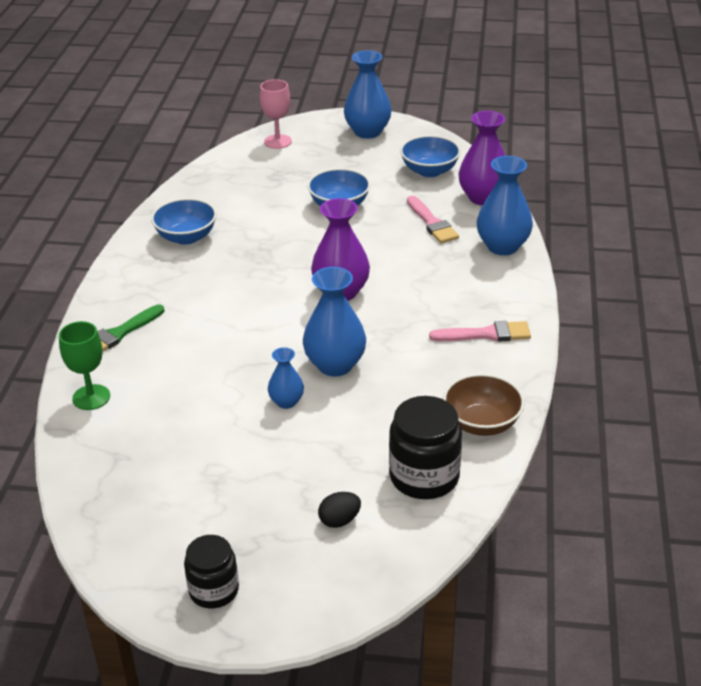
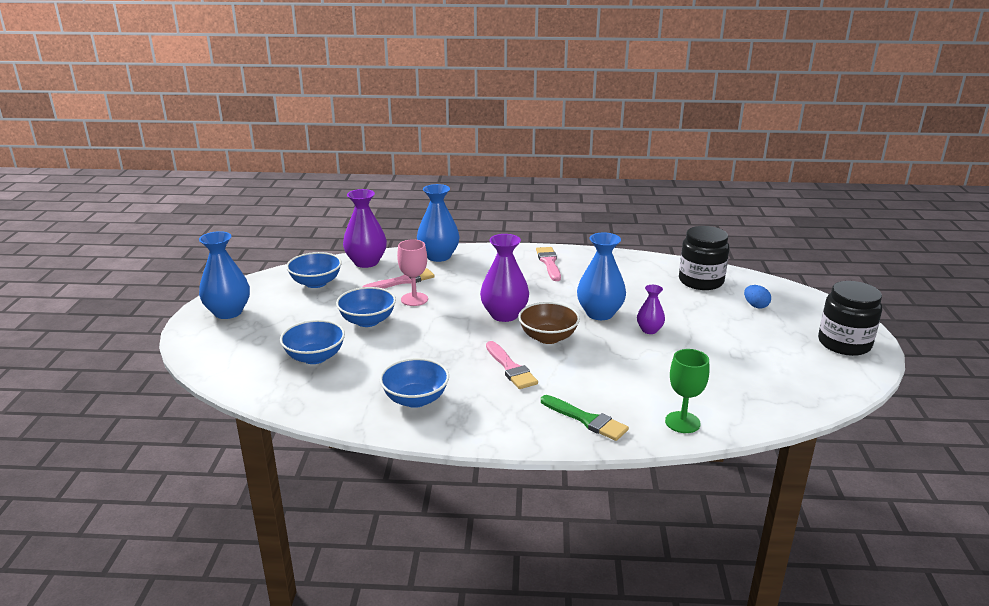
camera: 95 degrees left, 10 degrees down
black jar [184,535,239,609] -> black jar [818,281,882,356], size x1.53
pink goblet [260,79,292,149] -> pink goblet moved to [397,239,428,306]
blue vase [268,347,304,409] -> purple vase [637,285,665,334]
black egg [318,492,361,528] -> blue egg [744,285,771,309]
brown bowl [443,374,525,436] -> brown bowl moved to [518,302,580,344]
none -> blue bowl [280,320,345,364]
none -> pink brush [486,341,538,389]

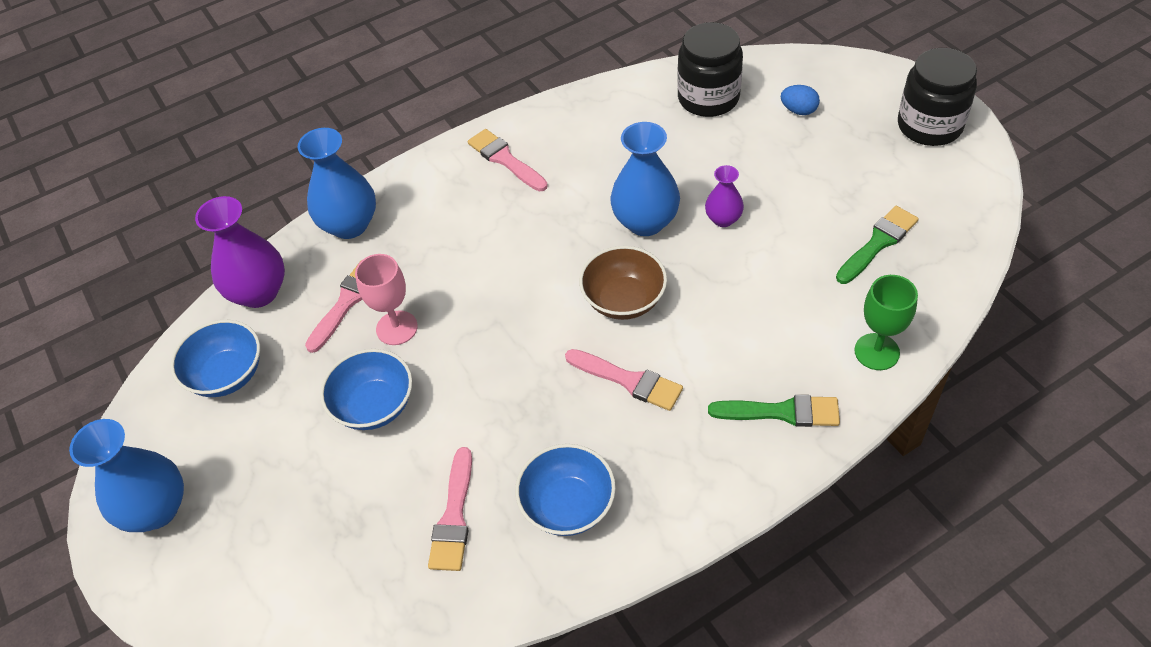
camera: 30 degrees left, 25 degrees up
blue bowl [280,320,345,364] -> none
purple vase [480,234,529,322] -> none
none -> pink brush [428,447,472,571]
none -> green brush [836,206,919,284]

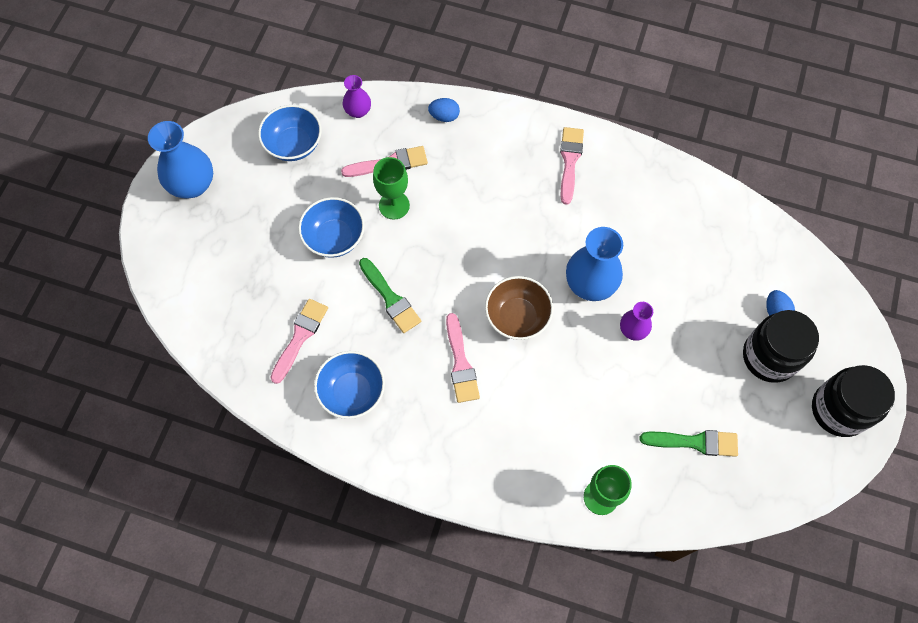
camera: 45 degrees right, 15 degrees up
purple vase [195,196,285,308] -> purple vase [343,75,371,118], size x0.55
blue vase [298,128,376,239] -> blue egg [428,98,460,122]
pink goblet [355,254,418,345] -> green goblet [373,157,410,220]
pink brush [428,447,472,571] -> pink brush turned 150 degrees clockwise [270,299,328,384]
black jar [677,22,743,117] -> black jar moved to [743,310,819,383]
green brush [708,395,840,427] -> green brush moved to [359,258,421,333]

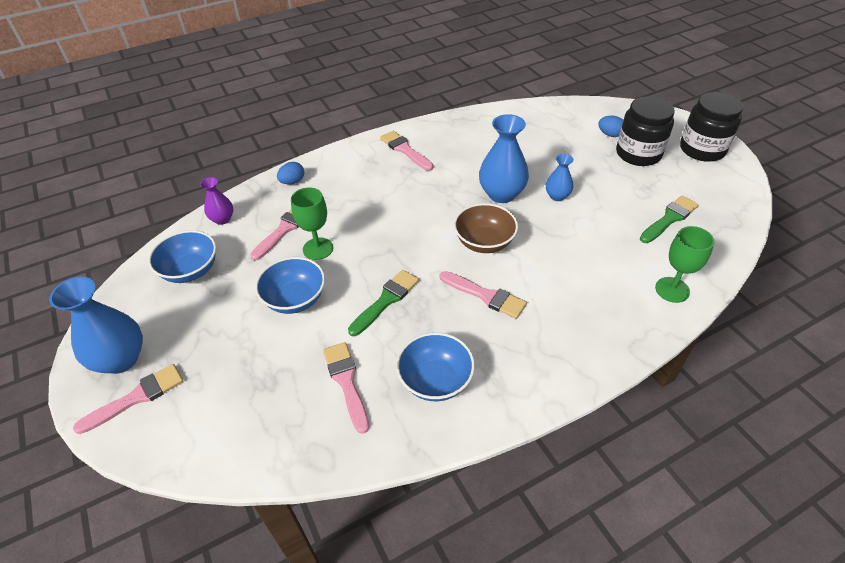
camera: 45 degrees left, 20 degrees down
green brush [359,258,421,333] -> green brush turned 60 degrees counterclockwise [348,270,419,336]
purple vase [620,302,653,341] -> blue vase [546,154,574,201]
none -> pink brush [73,364,183,434]

